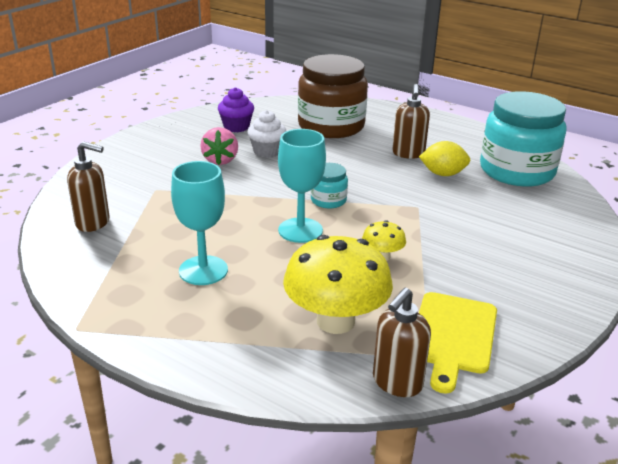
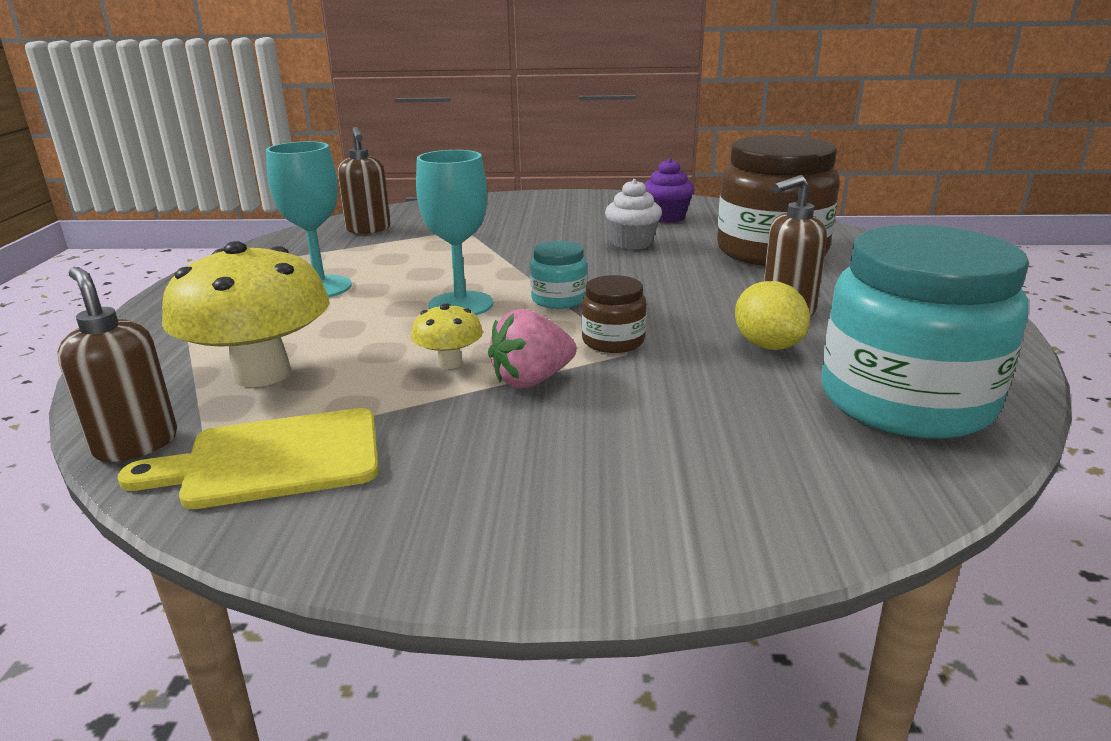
camera: 60 degrees right, 5 degrees down
pink strawberry [201,127,238,165] -> pink strawberry moved to [488,309,577,388]
brown soap dispenser [373,288,431,397] -> brown soap dispenser turned 45 degrees clockwise [58,267,177,462]
none -> brown jar [582,275,647,353]

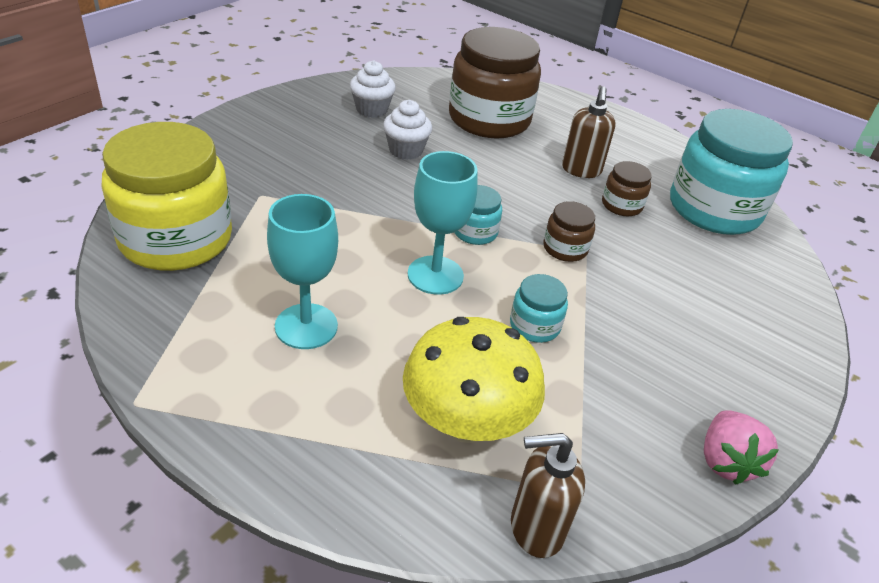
camera: 60 degrees left, 15 degrees up
yellow cutting board [118,408,379,509] -> none
brown soap dispenser [338,127,390,234] -> yellow jar [102,122,232,271]
yellow mushroom [411,304,483,369] -> turquoise jar [510,274,568,343]
pink strawberry [488,309,577,388] -> pink strawberry moved to [704,410,779,485]
purple cupcake [644,158,694,223] -> white cupcake [350,60,396,118]
yellow lemon [735,281,810,350] -> brown jar [602,161,652,216]

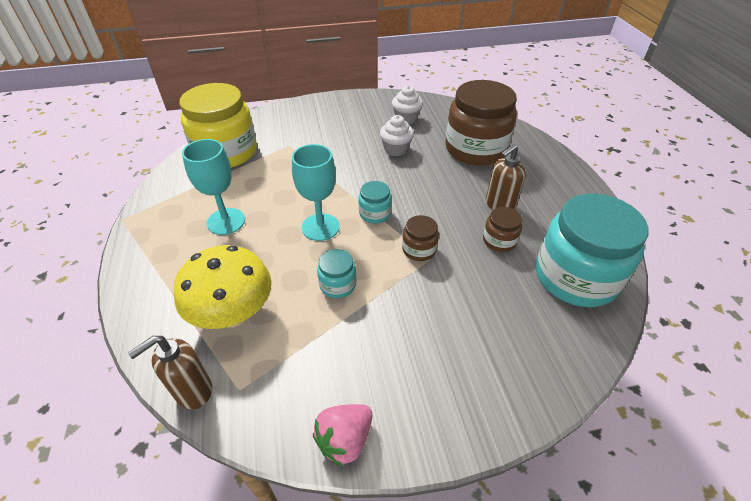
camera: 45 degrees right, 5 degrees up
brown soap dispenser [511,433,585,558] -> brown soap dispenser turned 75 degrees counterclockwise [128,336,212,409]

